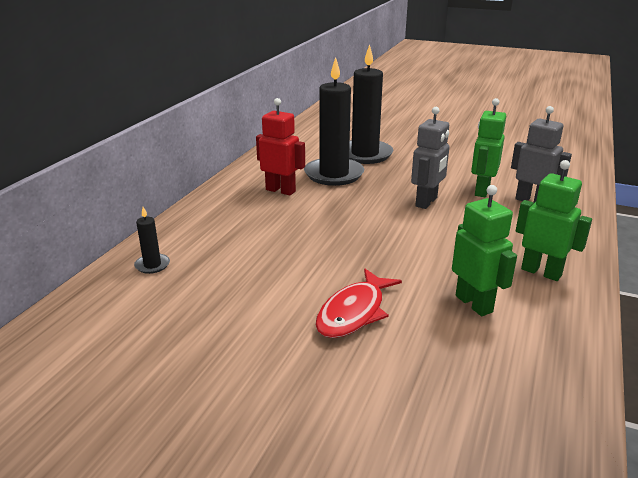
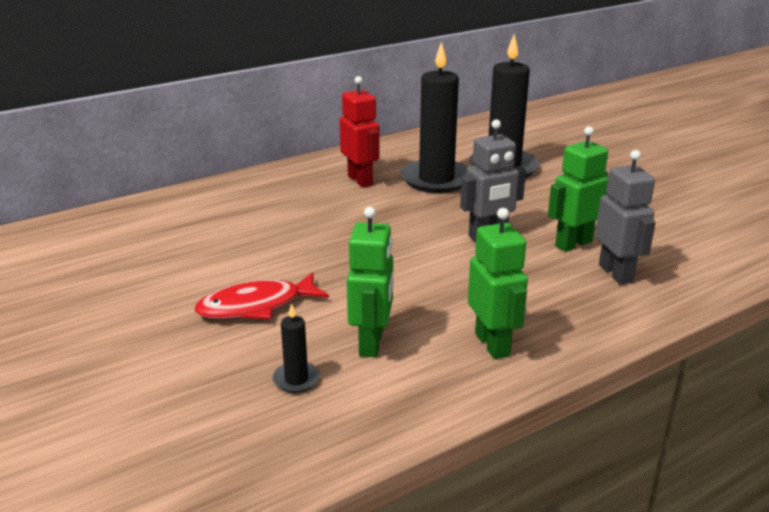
camera: 35 degrees right, 0 degrees up
black candle [134,207,170,274] -> black candle moved to [272,303,320,393]

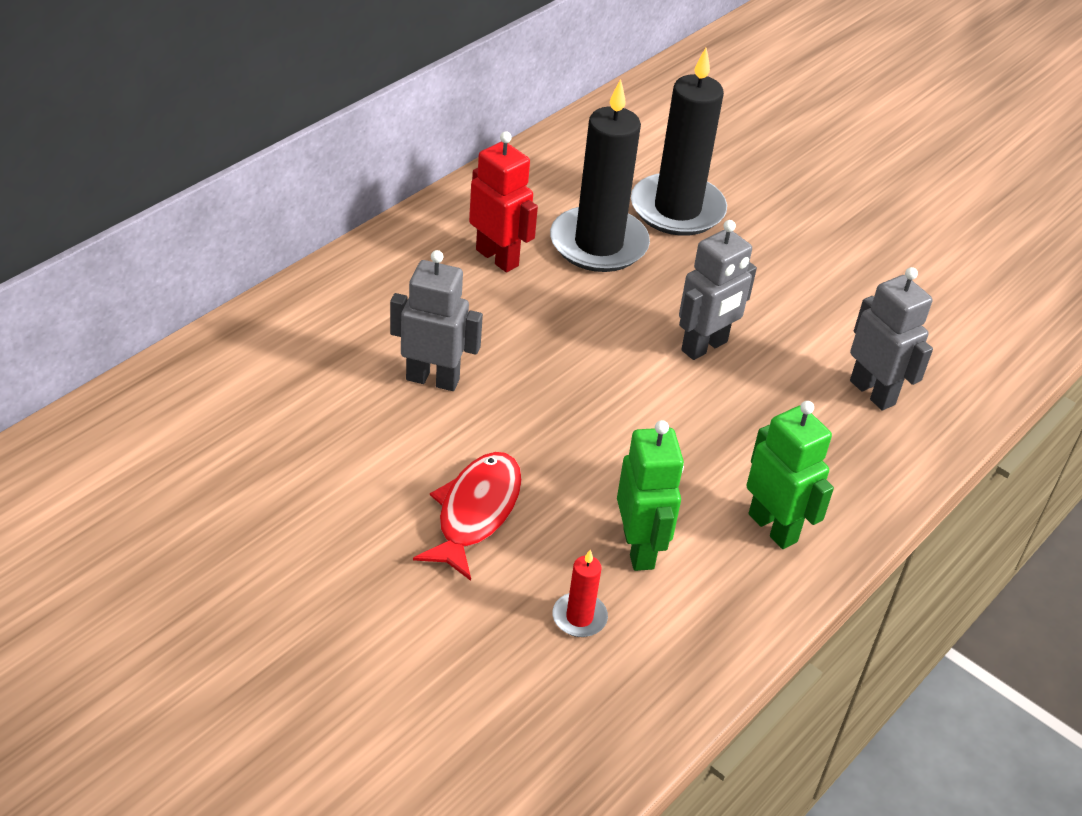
camera: 20 degrees left, 15 degrees up
red fish [194,272,329,319] -> red fish turned 150 degrees clockwise [413,452,522,581]
black candle [272,303,320,393] -> red candle [552,550,608,637]
green robot [548,126,608,252] -> none
none -> grey robot [390,250,483,391]

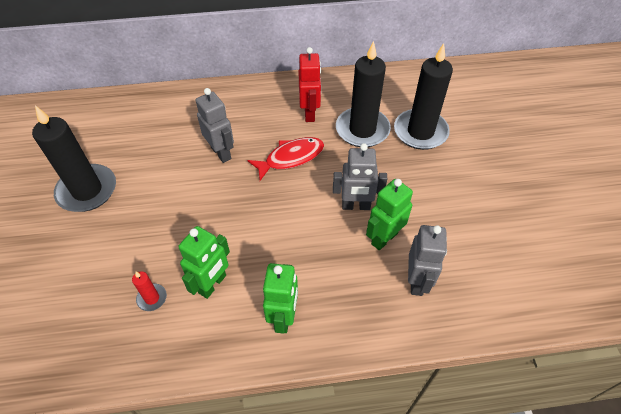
camera: 45 degrees right, 10 degrees up
red fish [413,452,522,581] -> red fish moved to [247,137,324,181]
none -> black candle [32,105,116,212]
none -> green robot [366,179,413,251]

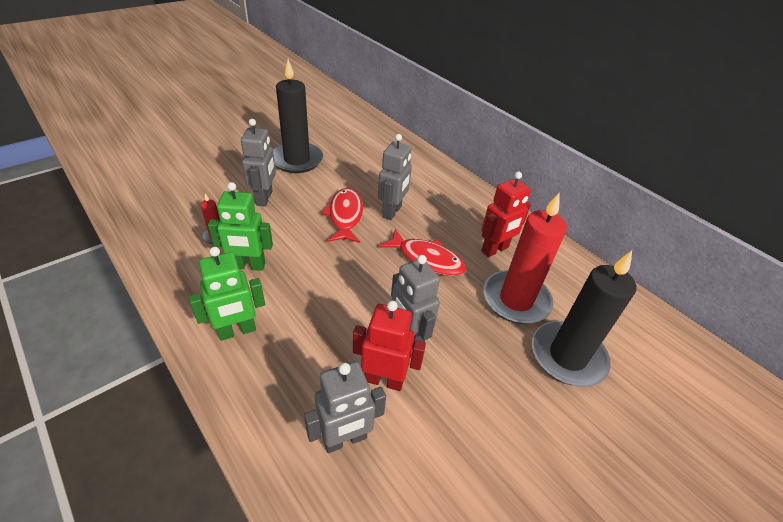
camera: 55 degrees right, 10 degrees down
black candle [336,41,391,147] -> red candle [483,192,567,324]
green robot [366,179,413,251] -> red robot [353,301,426,391]
none -> grey robot [241,119,276,207]
none -> red fish [321,188,363,243]

